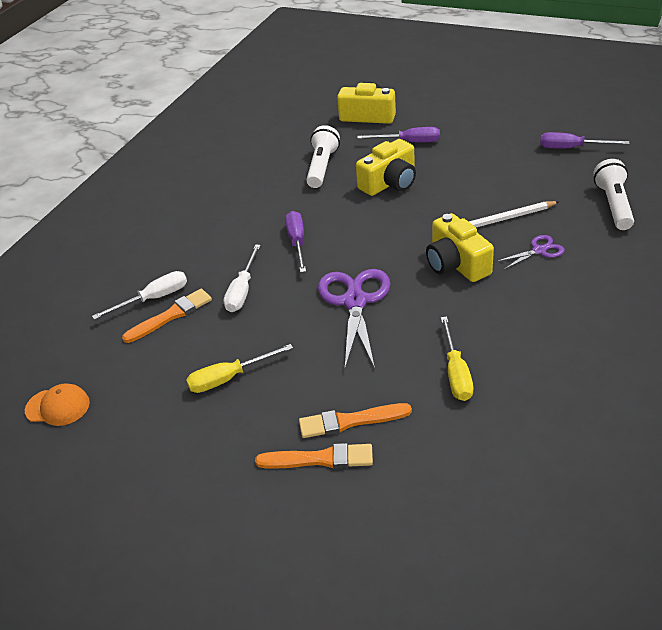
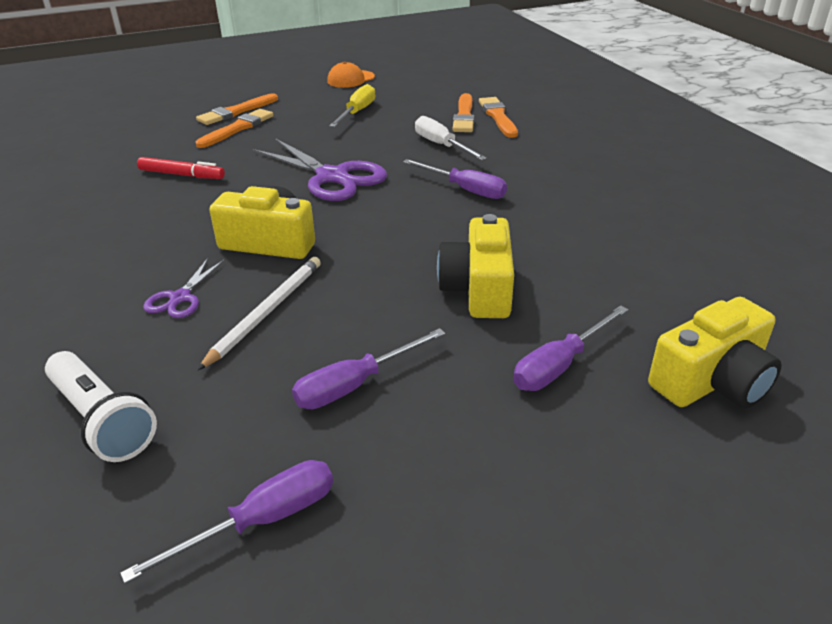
camera: 130 degrees right, 5 degrees down
orange cap [25,383,90,426] -> orange cap moved to [327,62,375,88]
white screwdriver [92,271,187,320] -> orange brush [479,97,518,138]
white flashlight [306,125,340,188] -> none
yellow screwdriver [441,317,473,401] -> red marker [137,157,225,179]
none -> purple screwdriver [292,328,445,409]

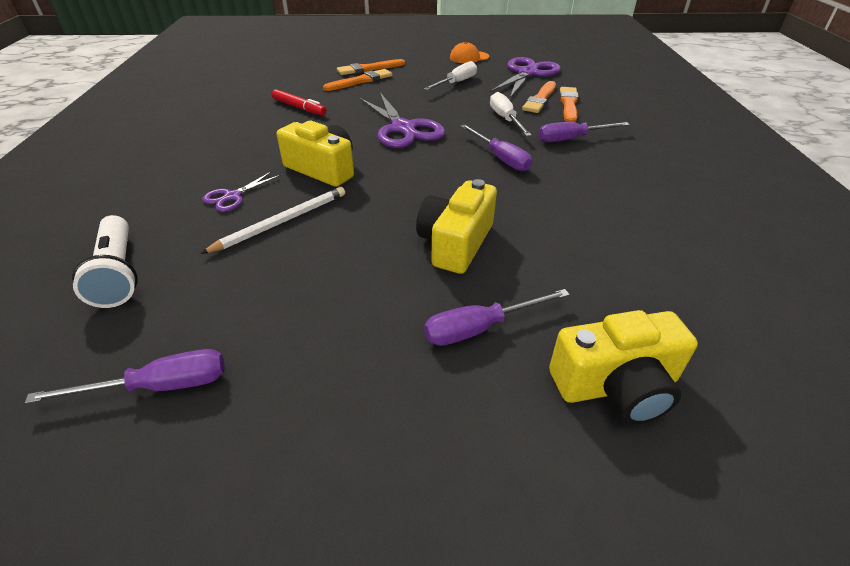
camera: 20 degrees right, 5 degrees up
purple screwdriver [292,328,445,409] -> purple screwdriver moved to [538,122,630,142]
yellow screwdriver [329,84,375,127] -> white screwdriver [424,61,477,90]
none -> purple scissors [490,57,561,98]

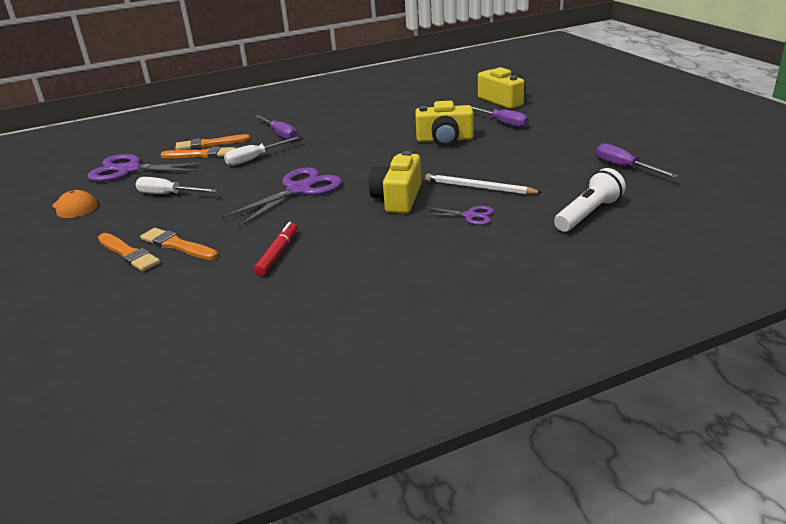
camera: 110 degrees left, 10 degrees down
purple screwdriver [460,125,532,171] -> none

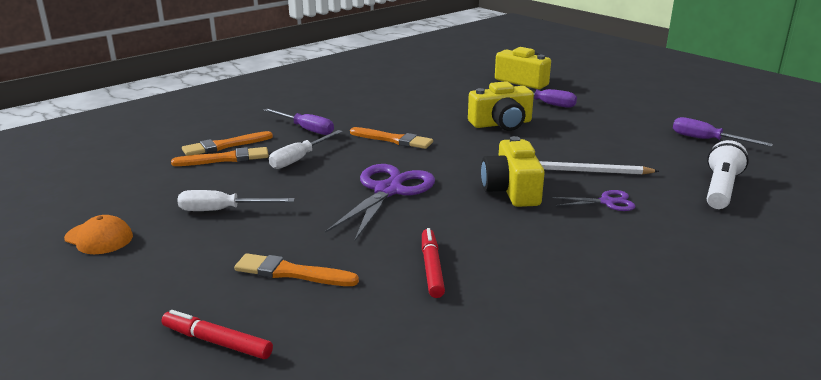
camera: 20 degrees left, 5 degrees down
purple scissors [87,154,207,182] -> none
orange brush [98,233,160,272] -> orange brush moved to [350,127,433,149]
none -> red marker [162,310,273,359]

